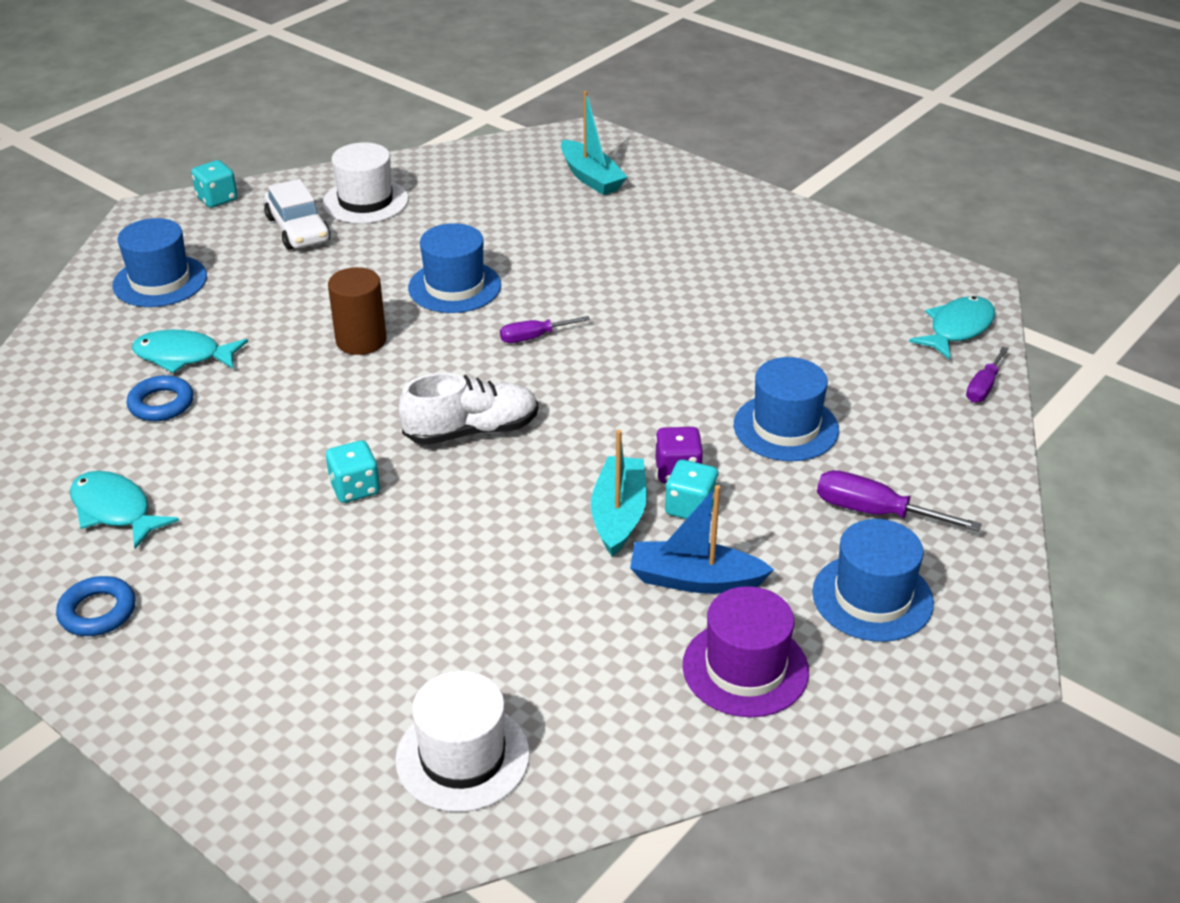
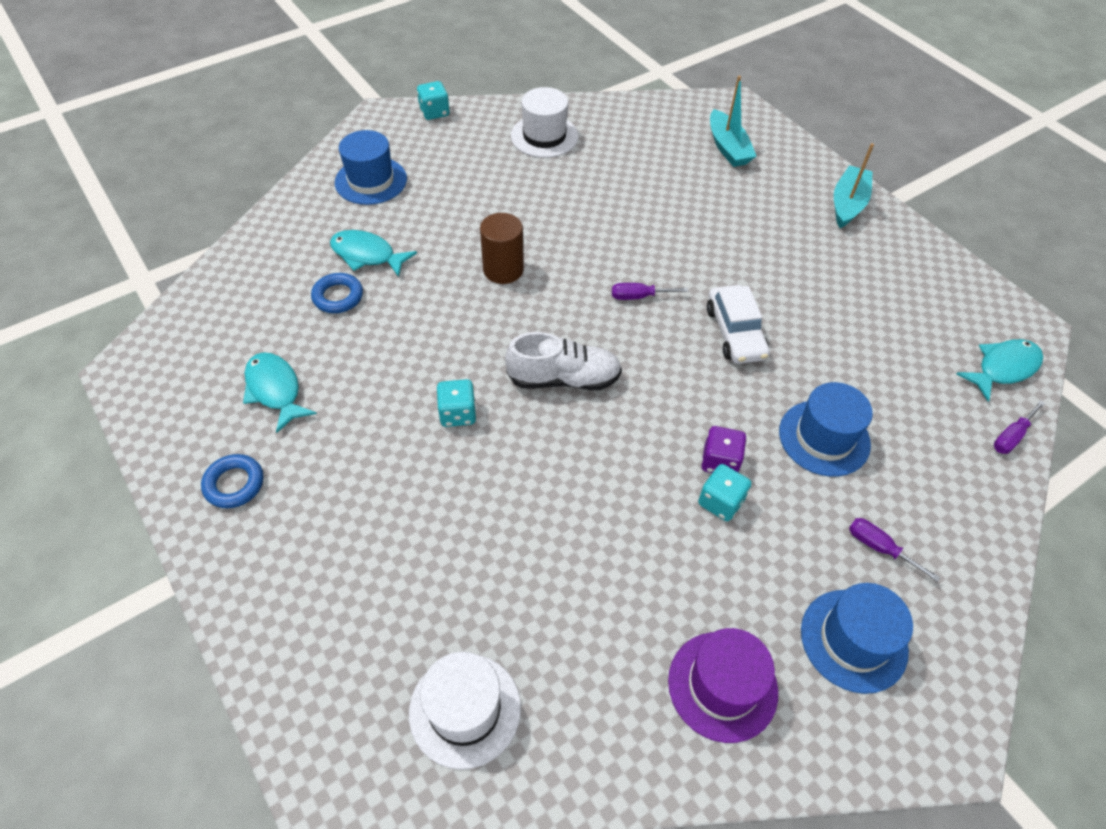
camera: 15 degrees right, 15 degrees up
white car [264,179,330,250] -> white car moved to [707,285,770,364]
blue hat [408,223,501,313] -> none
turquoise boat [591,430,647,557] -> turquoise boat moved to [834,143,874,228]
blue boat [630,485,774,594] -> none
purple screwdriver [817,470,982,531] -> purple screwdriver [849,518,941,582], size x0.66

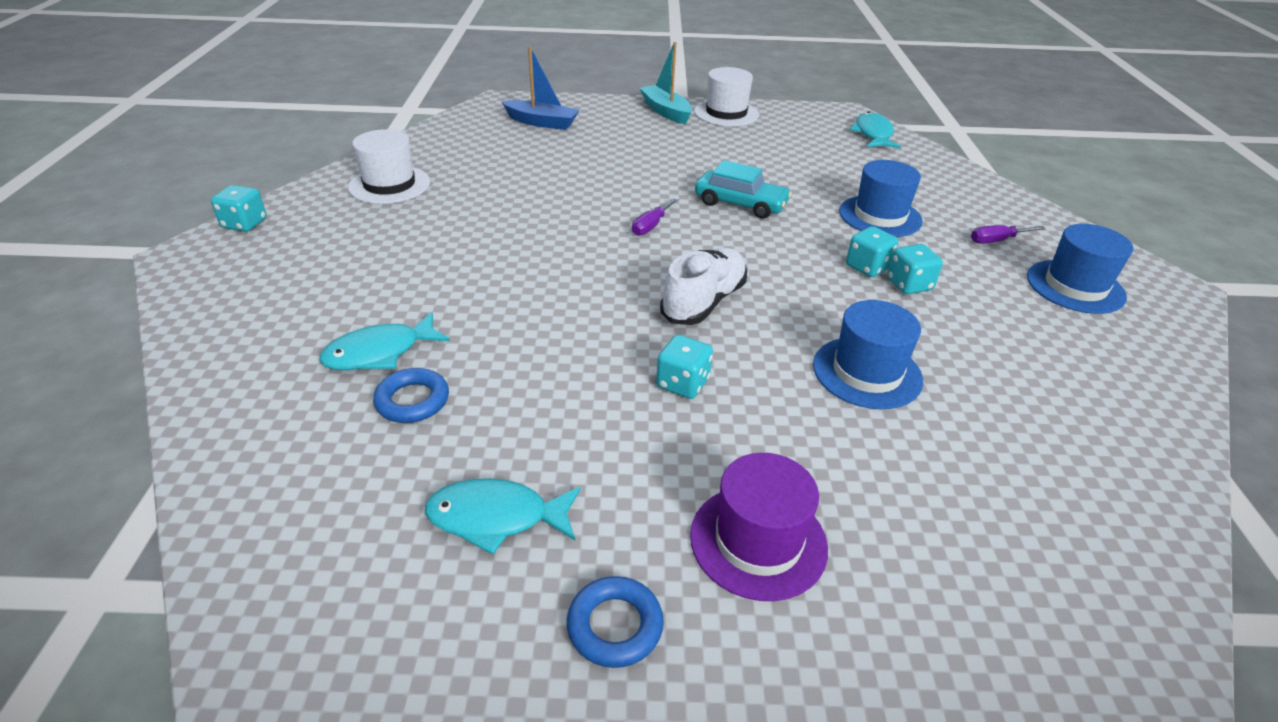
camera: 55 degrees left, 15 degrees down
blue hat [335,130,407,205] -> blue hat moved to [813,300,923,409]
white hat [409,652,521,769] -> white hat moved to [694,67,759,126]
brown cylinder [480,213,524,284] -> none
purple hat [668,628,778,743] -> purple hat moved to [690,453,828,601]
purple dice [701,426,746,473] -> turquoise dice [846,226,898,277]
white car [707,285,770,364] -> turquoise car [695,160,792,219]
turquoise boat [710,76,757,167] -> blue boat [502,47,579,130]
purple screwdriver [994,400,1046,454] -> none

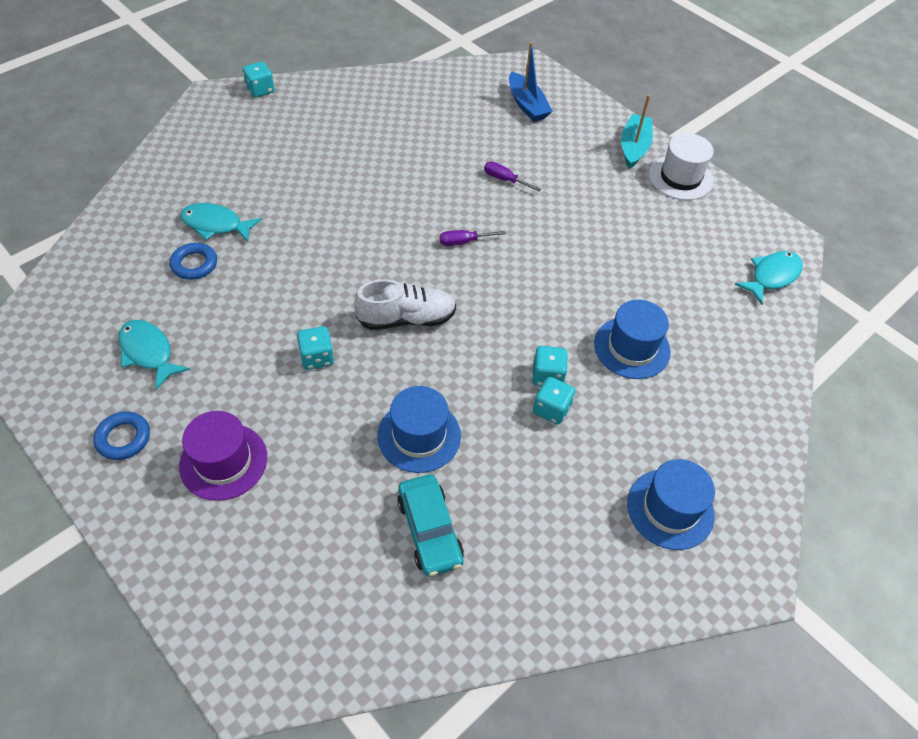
camera: 45 degrees right, 15 degrees up
white hat [348,129,430,204] -> none
turquoise car [695,160,792,219] -> turquoise car moved to [397,474,464,577]
purple screwdriver [971,225,1046,243] -> purple screwdriver moved to [484,161,541,191]

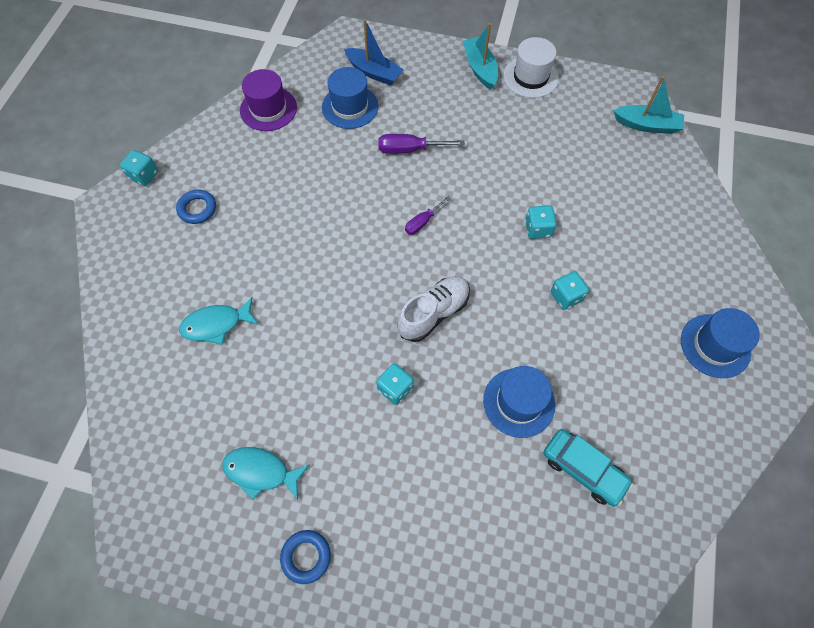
camera: 30 degrees left, 10 degrees up
blue ring [170,243,217,280] -> blue ring moved to [176,190,216,224]
purple hat [179,411,267,501] -> purple hat moved to [240,69,297,131]
purple screwdriver [484,161,541,191] -> purple screwdriver [378,134,465,154], size x1.52
turquoise dice [533,377,575,425] -> turquoise dice moved to [525,205,557,239]
blue hat [594,300,671,379] -> blue hat moved to [322,67,379,129]
turquoise fish [734,251,803,305] -> turquoise boat [613,76,684,134]

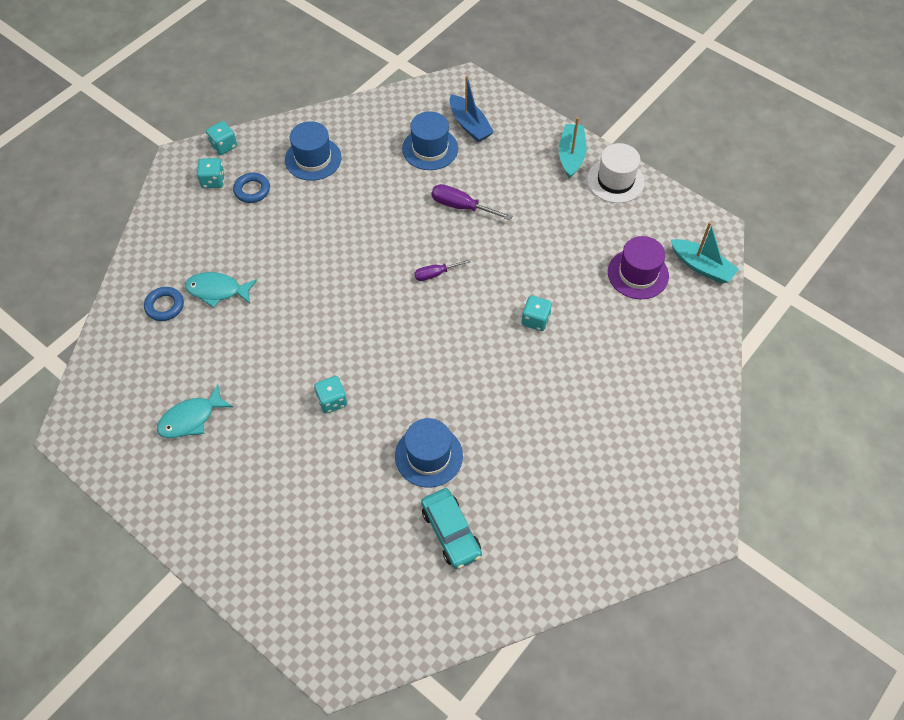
camera: 25 degrees right, 5 degrees down
turquoise fish [222,447,309,500] -> turquoise fish turned 75 degrees counterclockwise [157,384,233,438]
purple hat [240,69,297,131] -> purple hat moved to [608,236,669,299]
blue ring [280,530,331,584] -> blue ring moved to [144,287,184,321]
white shoe [397,276,470,342] -> none
turquoise dice [551,271,589,310] -> turquoise dice moved to [197,158,225,189]
blue hat [681,308,760,378] -> blue hat moved to [285,121,342,181]

